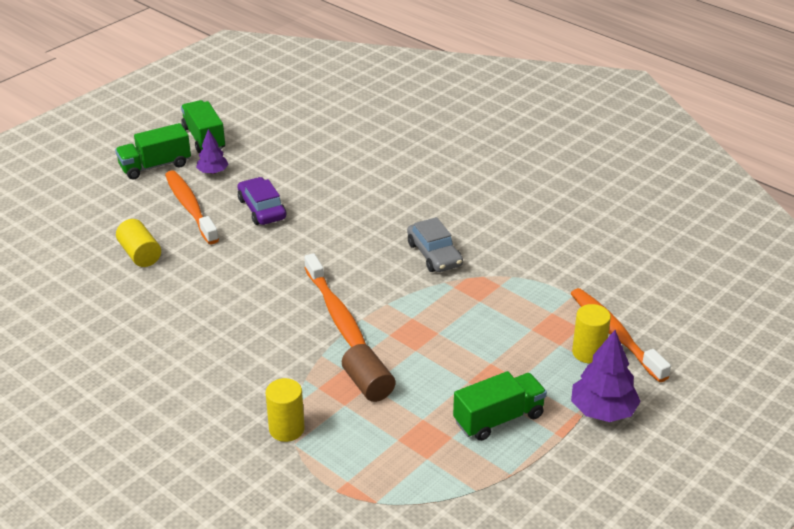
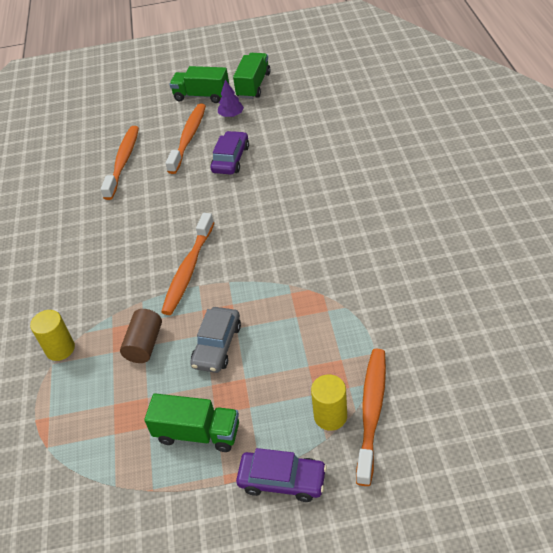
camera: 45 degrees right, 10 degrees up
yellow cylinder [116,219,161,267] -> orange toothbrush [101,126,139,200]
grey car [407,217,463,272] -> grey car moved to [190,307,241,373]
purple tree [571,330,641,422] -> purple car [236,448,327,502]

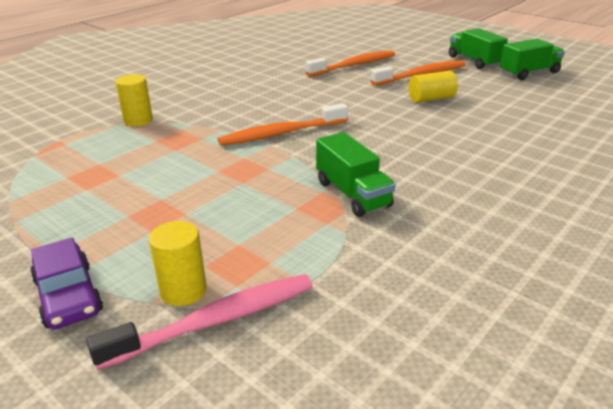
camera: 45 degrees right, 15 degrees down
brown cylinder [120,309,162,363] -> none
green truck [144,393,239,452] -> green truck moved to [316,132,396,217]
grey car [190,307,241,373] -> none
purple car [211,131,249,175] -> yellow cylinder [409,71,458,103]
purple tree [218,79,244,117] -> none
orange toothbrush [356,349,386,486] -> pink toothbrush [86,274,313,370]

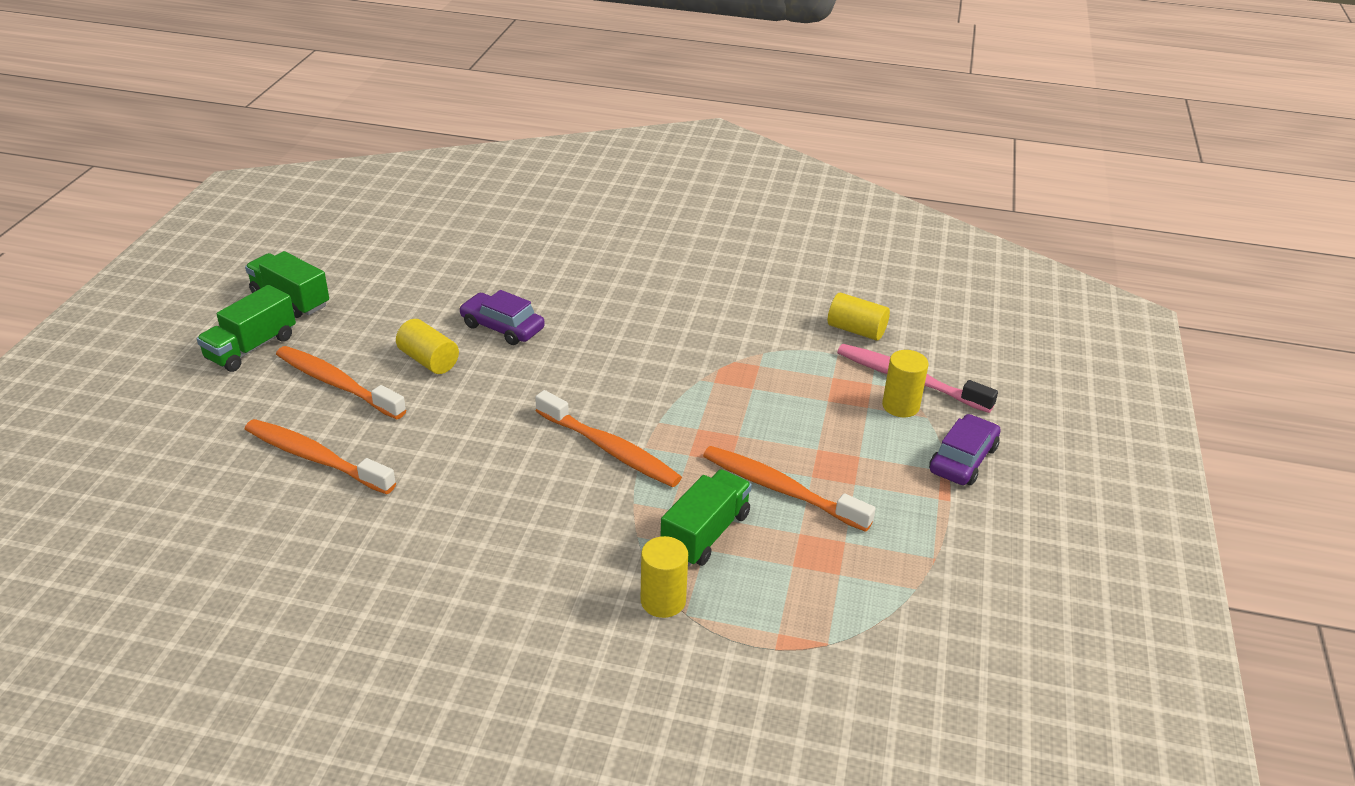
camera: 120 degrees left, 5 degrees up
green truck [316,132,396,217] -> green truck moved to [660,469,752,566]
none -> purple car [459,290,545,345]
none -> orange toothbrush [703,446,876,532]
none -> yellow cylinder [828,293,890,341]

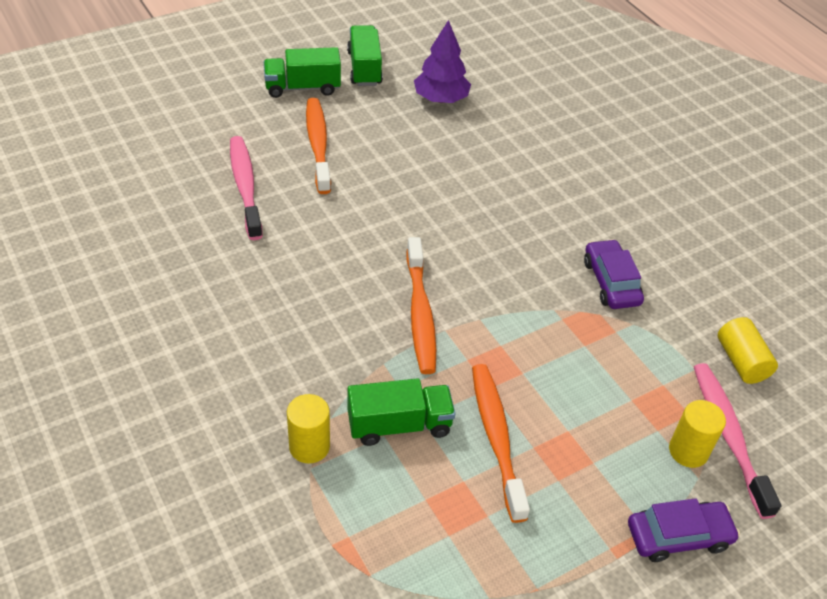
camera: 45 degrees right, 10 degrees up
orange toothbrush [245,419,396,494] -> pink toothbrush [230,136,263,240]
yellow cylinder [396,319,459,374] -> none
purple car [459,290,545,345] -> purple car moved to [584,239,644,309]
none -> purple tree [414,20,471,103]

